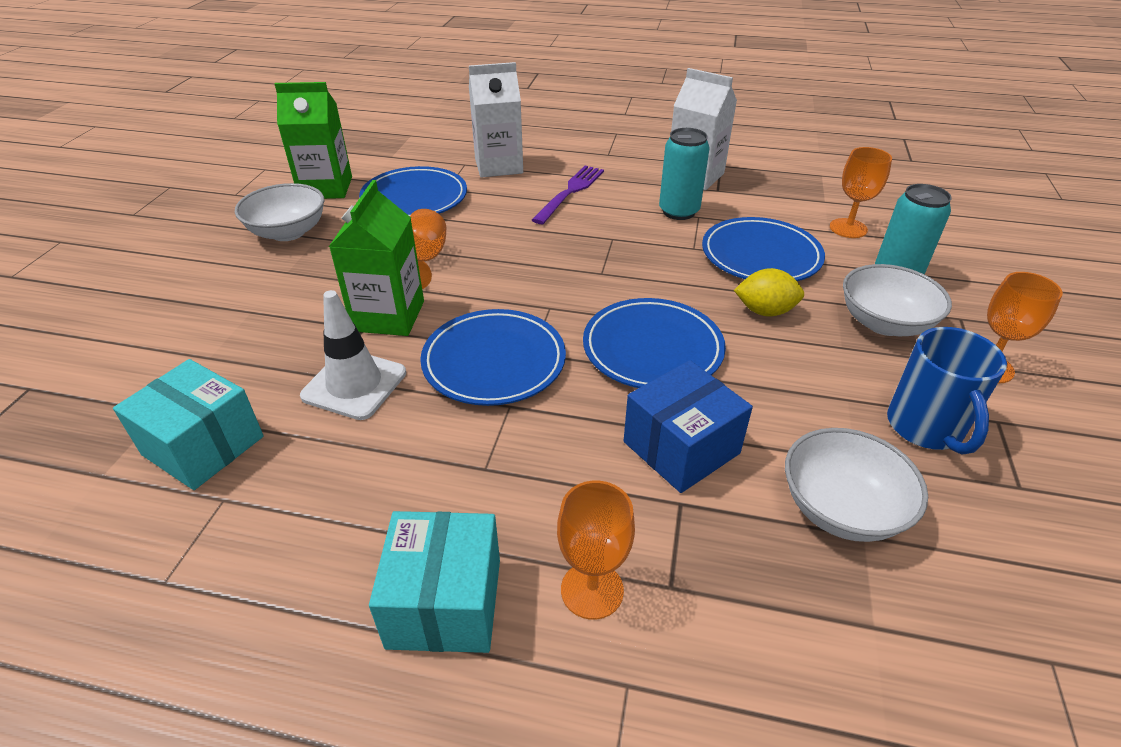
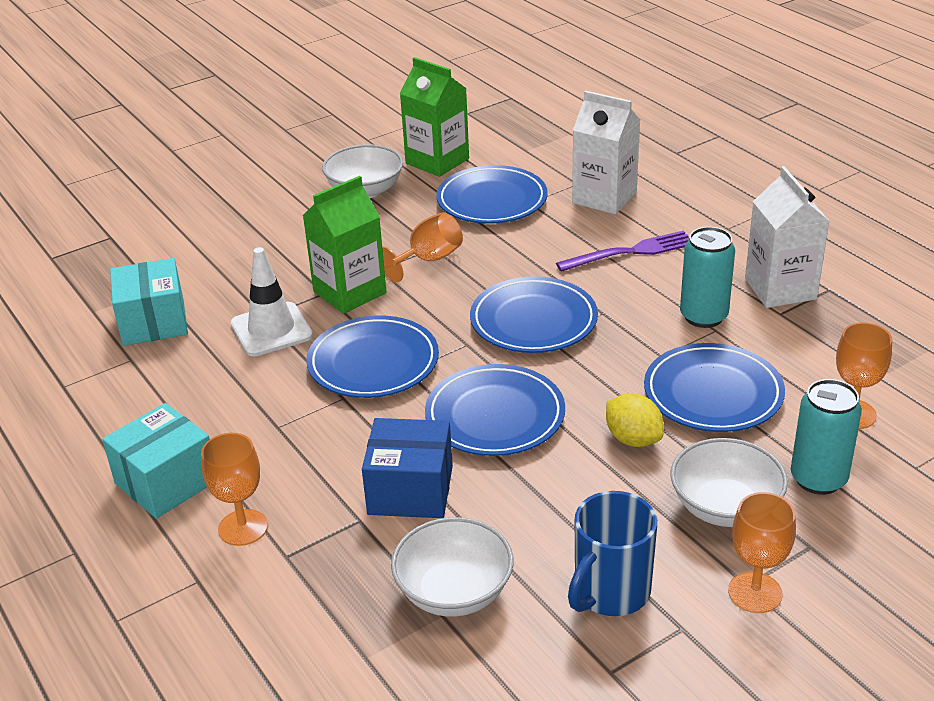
camera: 45 degrees right, 5 degrees down
none -> blue plate [470,277,598,353]

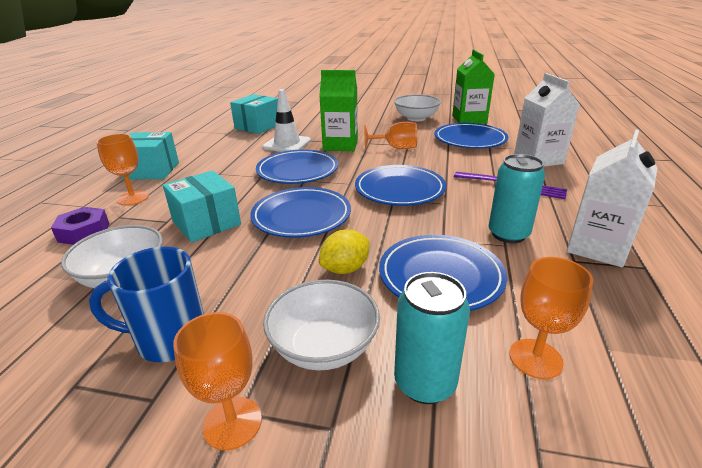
camera: 45 degrees right, 5 degrees down
blue box [362,418,453,518] -> turquoise box [163,170,241,243]
yellow lemon [606,393,664,447] -> yellow lemon turned 45 degrees clockwise [319,230,370,274]
none -> purple nut [51,207,109,245]

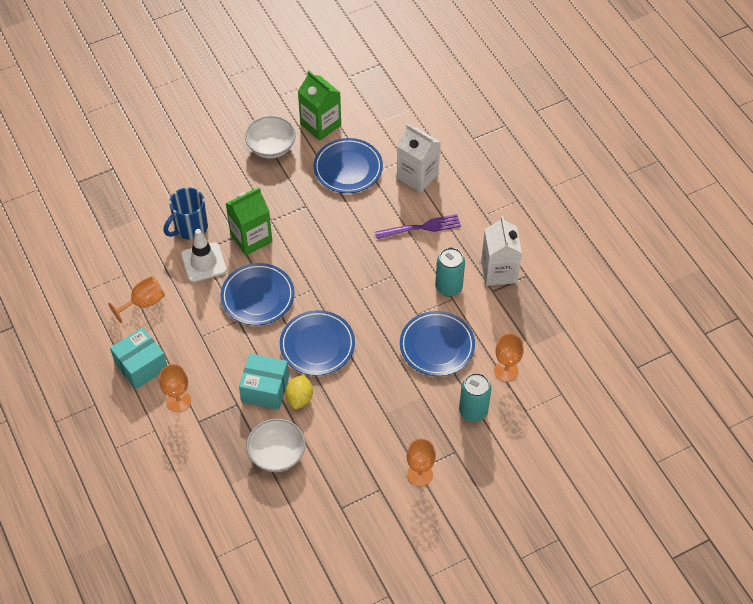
camera: 40 degrees left, 25 degrees up
purple nut [51,207,109,245] -> none
blue mug [89,247,204,362] -> blue mug moved to [164,188,208,240]
turquoise box [230,94,278,134] -> none
white bowl [263,280,380,370] -> none
yellow lemon [319,230,370,274] -> yellow lemon moved to [285,374,313,409]
blue plate [355,165,446,206] -> none
orange goblet [364,122,417,149] -> orange goblet moved to [108,276,165,323]

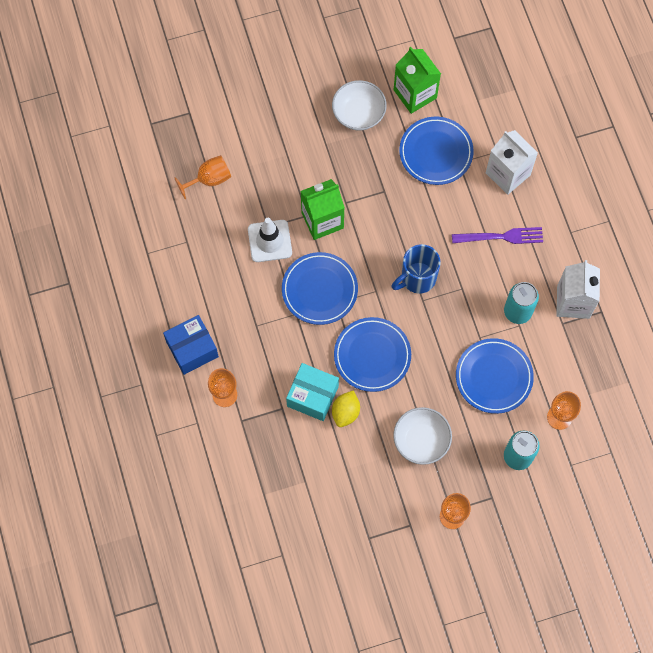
camera: 10 degrees right, 15 degrees up
orange goblet [108,276,165,323] -> orange goblet moved to [175,155,231,199]
turquoise box [110,327,167,389] -> blue box [163,315,219,375]
blue mug [164,188,208,240] -> blue mug moved to [392,244,441,294]
white bowl [247,419,305,472] -> white bowl moved to [393,407,452,465]

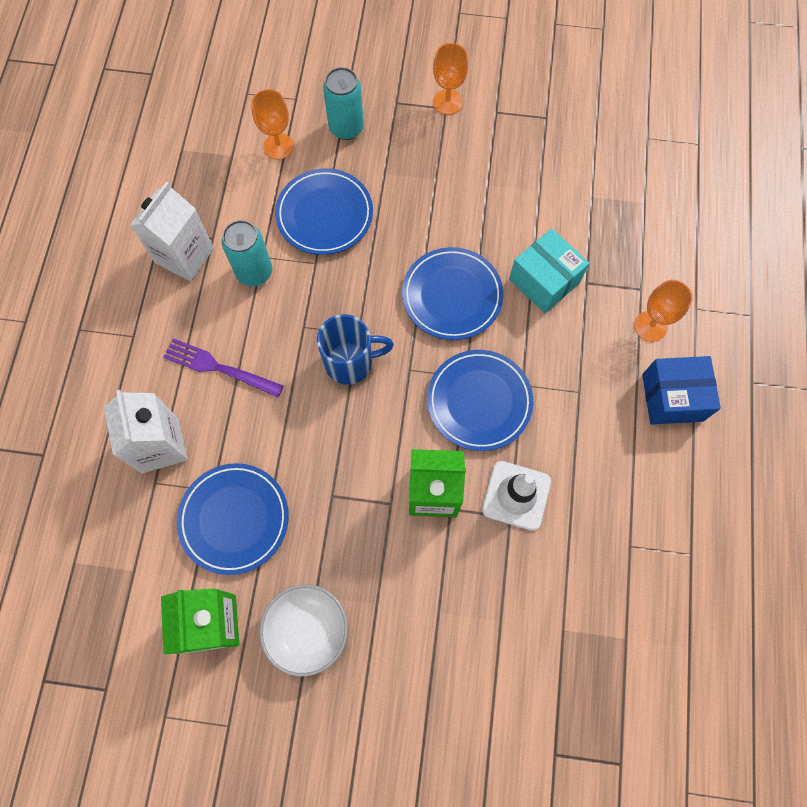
camera: 155 degrees left, 0 degrees up
orange goblet [175,155,231,199] -> none
yellow lemon [332,390,360,427] -> none
white bowl [393,407,452,465] -> none

